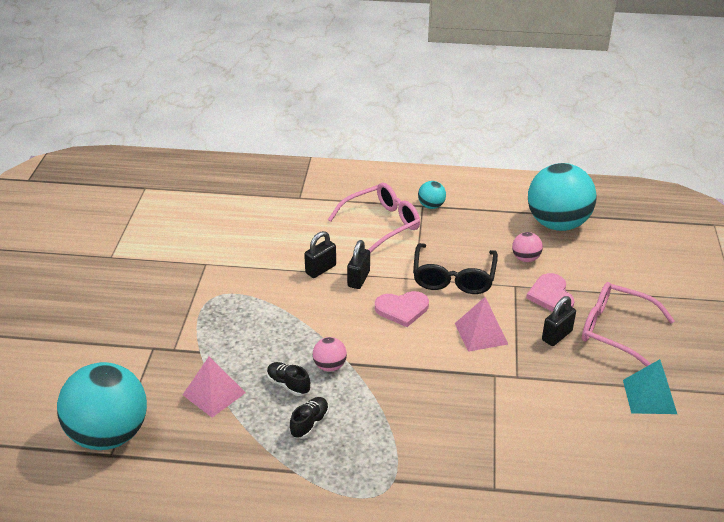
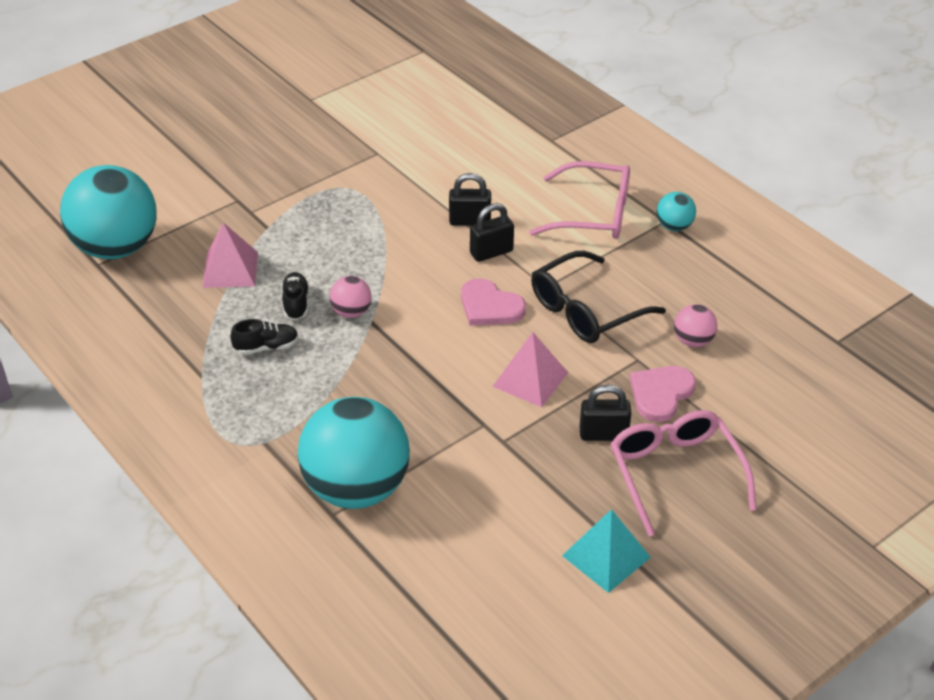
camera: 45 degrees right, 5 degrees up
turquoise ball [528,163,597,231] -> turquoise ball moved to [298,397,410,509]

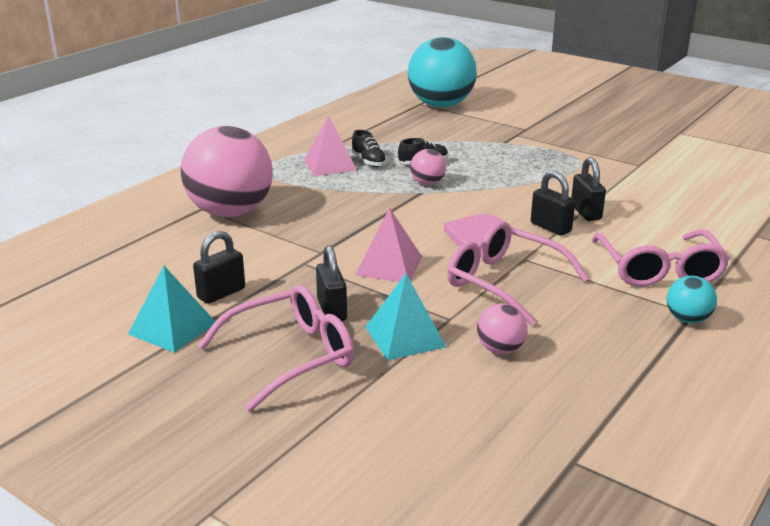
camera: 75 degrees right, 15 degrees down
pink pyramid [202,223,258,288] -> pink pyramid moved to [304,116,357,176]
turquoise ball [298,397,410,509] -> pink ball [181,126,273,217]
black glasses [531,251,666,343] -> pink glasses [447,221,589,326]
pink heart [630,366,696,422] -> turquoise pyramid [365,274,446,360]
none -> black padlock [193,231,245,304]

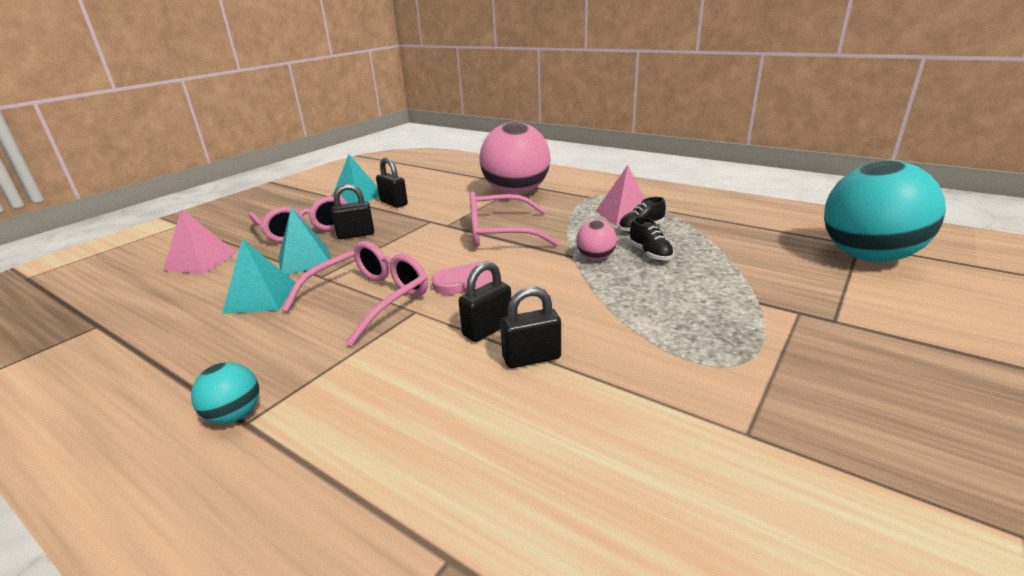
camera: 90 degrees right, 0 degrees up
pink pyramid [355,208,422,282] -> pink pyramid moved to [163,209,236,274]
pink ball [477,303,528,354] -> turquoise pyramid [222,239,295,314]
pink glasses [592,230,730,287] -> pink glasses moved to [469,191,559,247]

